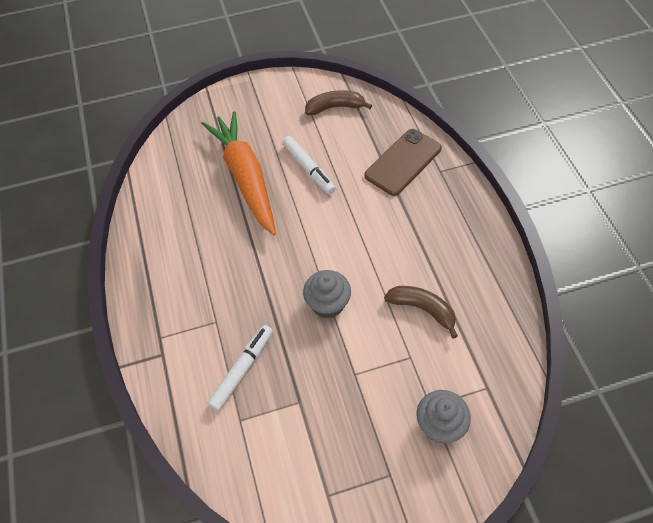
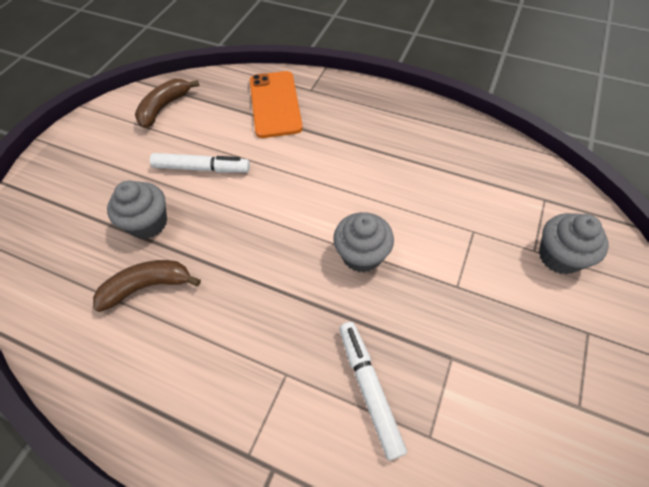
camera: 50 degrees left, 0 degrees up
orange carrot [201,111,276,235] -> grey cupcake [107,181,167,239]
brown phone [364,129,442,196] -> orange phone [250,71,303,138]
brown banana [384,286,458,338] -> brown banana moved to [93,260,201,312]

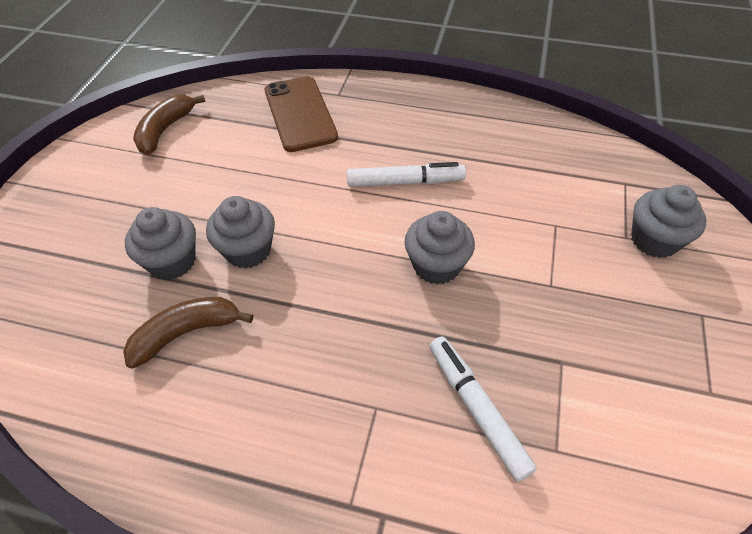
camera: 10 degrees left, 5 degrees down
white marker [150,153,250,173] -> white marker moved to [347,162,466,187]
orange phone [250,71,303,138] -> brown phone [265,76,338,152]
none -> grey cupcake [206,196,275,268]

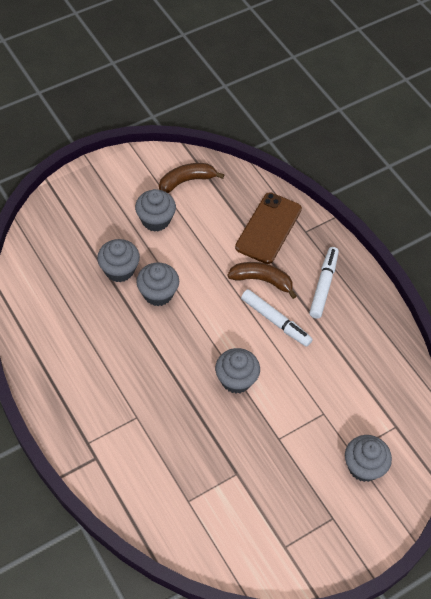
camera: 40 degrees right, 5 degrees up
brown banana [123,297,253,368] -> brown banana moved to [227,262,297,299]
white marker [430,336,537,482] -> white marker moved to [309,247,339,319]
none -> grey cupcake [135,189,176,232]

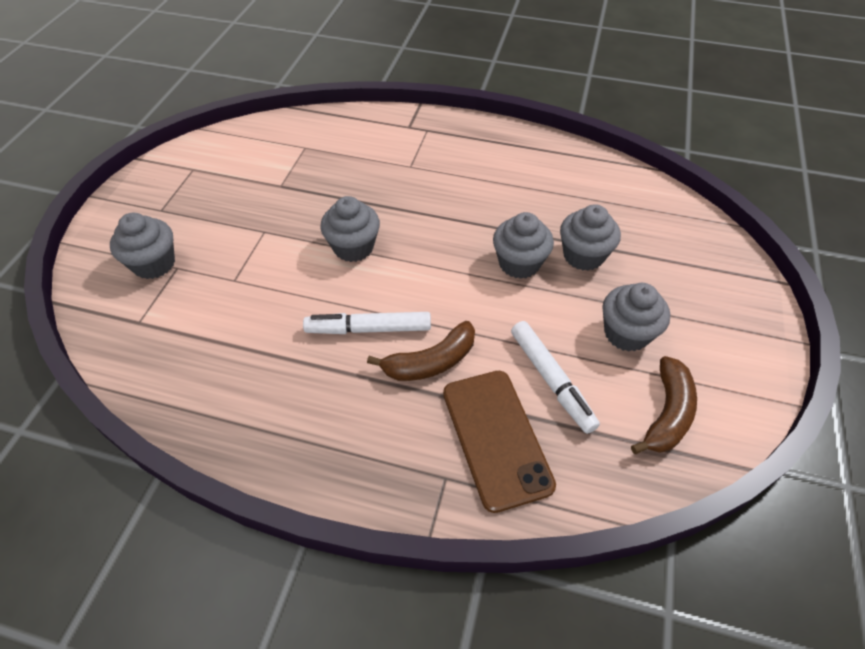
camera: 140 degrees right, 5 degrees down
white marker [309,247,339,319] -> white marker moved to [511,321,600,434]

